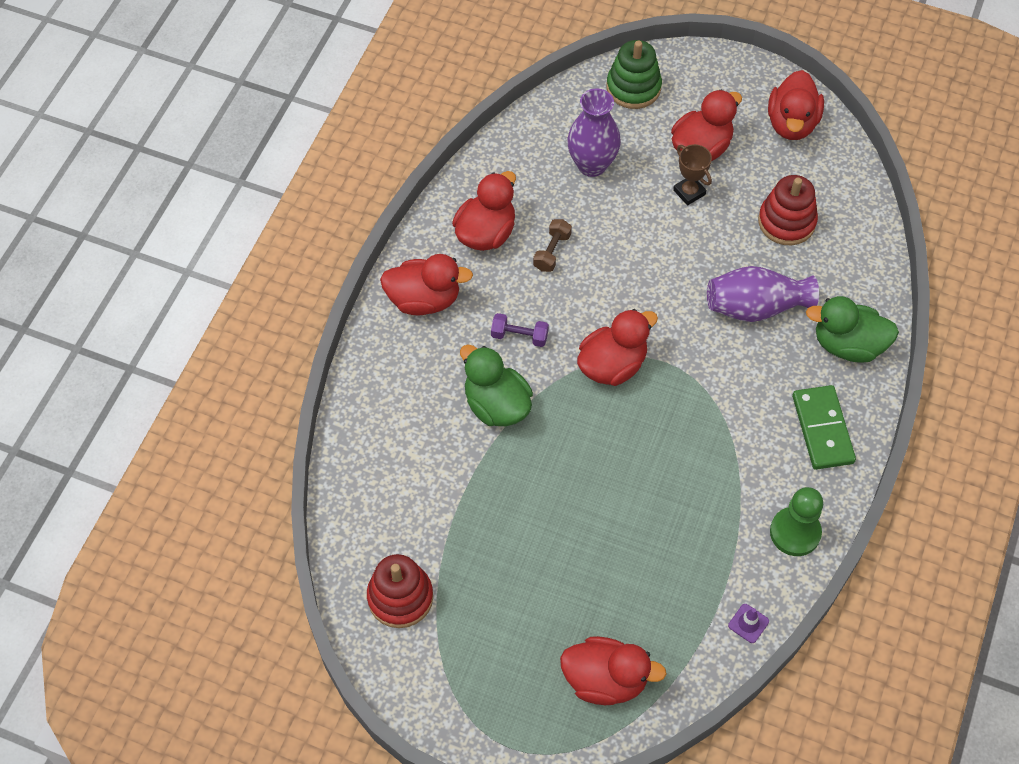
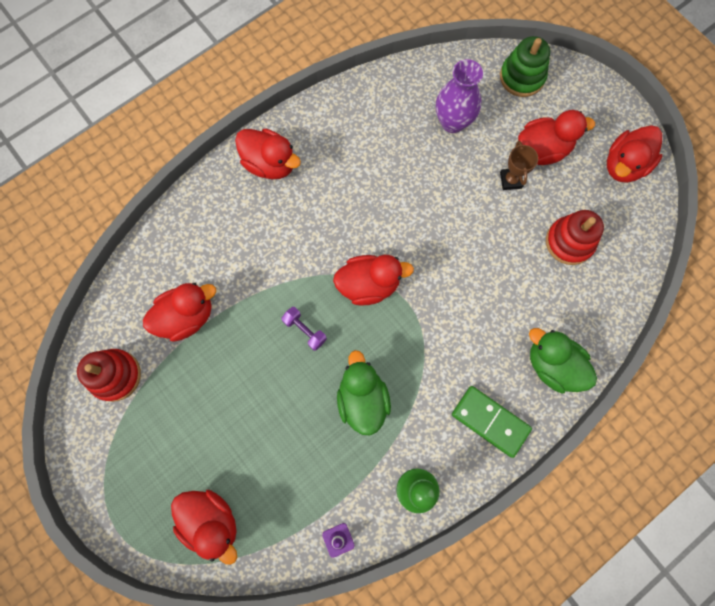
camera: 30 degrees right, 15 degrees up
red duck [452,171,516,251] -> red duck moved to [143,283,216,342]
green duck [460,344,533,426] -> green duck moved to [337,350,391,436]
purple dumbbell [491,313,549,347] -> purple dumbbell moved to [281,307,327,351]
brown dumbbell [533,219,572,272] -> none
purple vase [707,266,819,322] -> none
green domino [792,385,856,470] -> green domino turned 75 degrees counterclockwise [452,386,532,458]

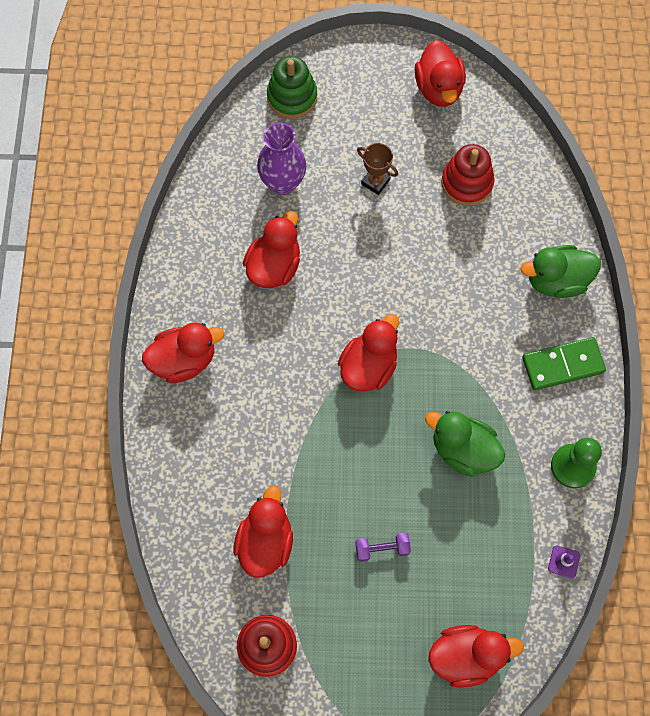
camera: 50 degrees left, 5 degrees down
purple dumbbell [281,307,327,351] -> purple dumbbell moved to [355,532,411,562]
red duck [518,110,595,165] -> red duck moved to [243,211,300,288]

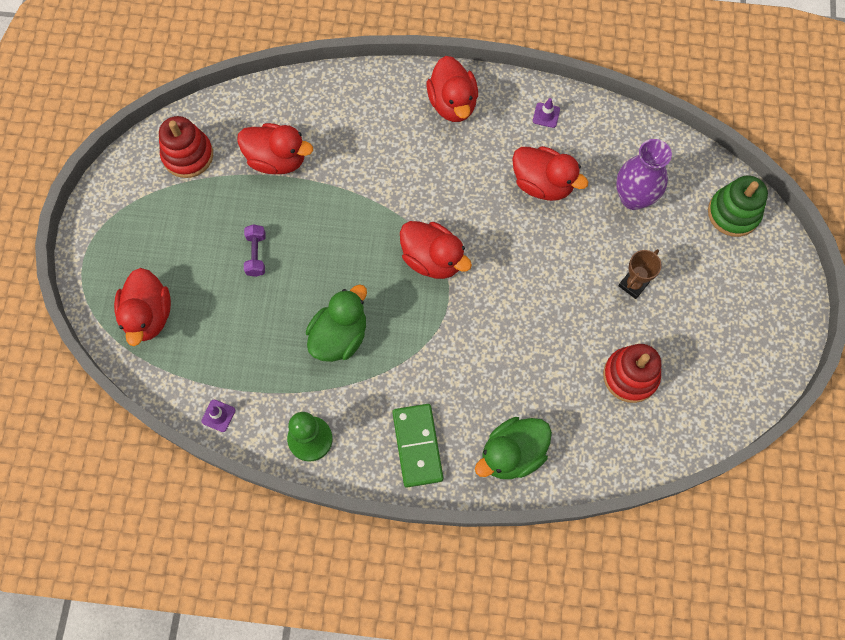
camera: 95 degrees right, 0 degrees up
red duck [415,40,466,107] -> none
green duck [520,245,601,298] -> green duck turned 120 degrees counterclockwise [475,417,552,479]
none -> purple traffic cone [533,98,560,128]

